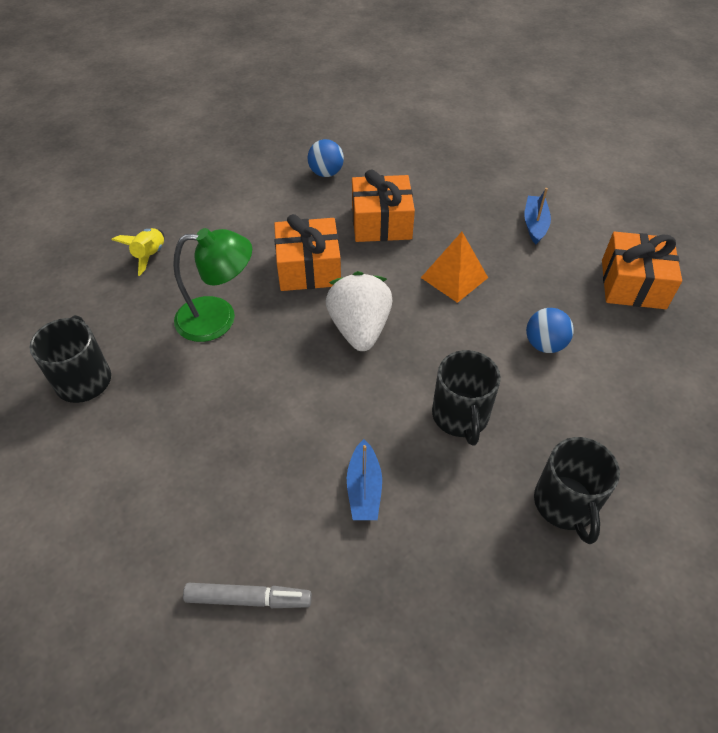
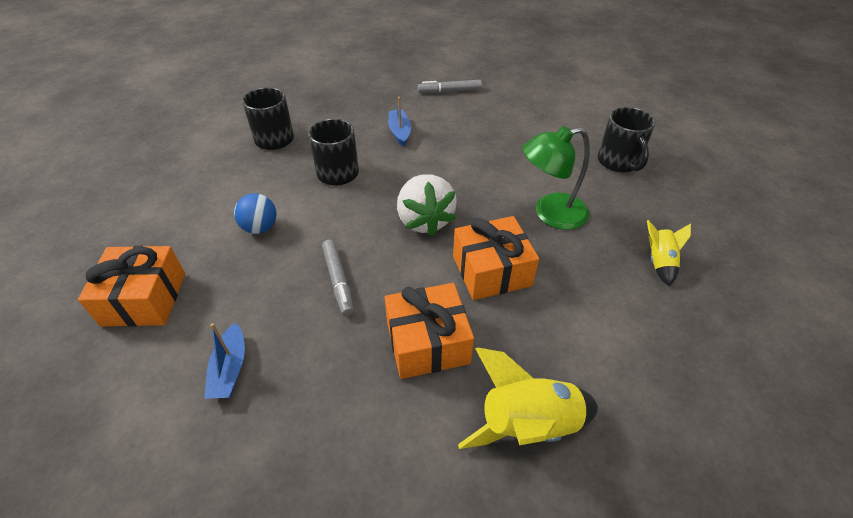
camera: 170 degrees right, 5 degrees down
blue ball [307,139,344,177] -> yellow rocket [458,348,598,449]
orange pyramid [421,232,488,303] -> grey marker [322,240,354,316]

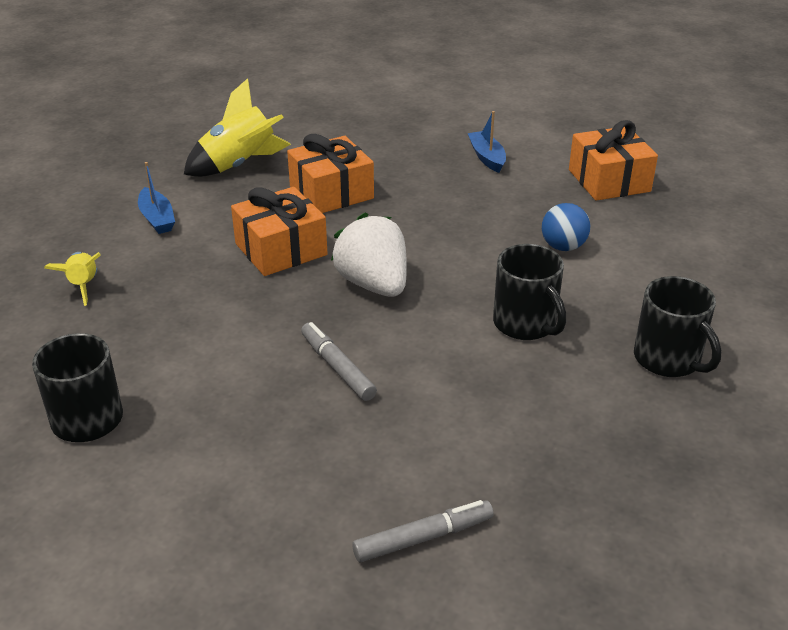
camera: 165 degrees right, 10 degrees down
grey marker [322,240,354,316] -> grey marker moved to [301,322,377,401]
blue boat [388,97,411,147] -> blue boat moved to [138,162,175,234]
green lamp [523,126,590,230] -> none

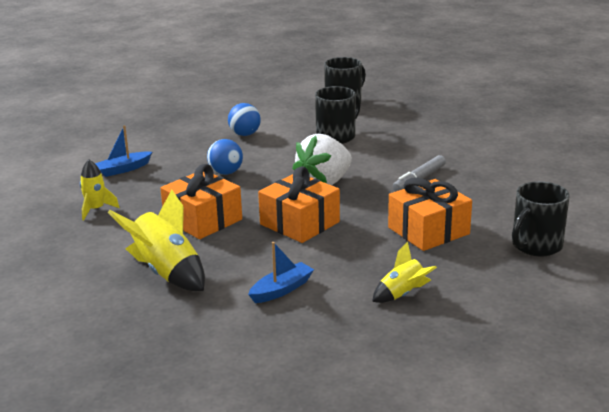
camera: 105 degrees left, 10 degrees down
grey marker [352,500,494,563] -> none
orange gift [569,120,658,201] -> orange gift moved to [388,178,472,251]
none -> yellow rocket [80,160,120,220]
none -> blue ball [207,139,243,175]

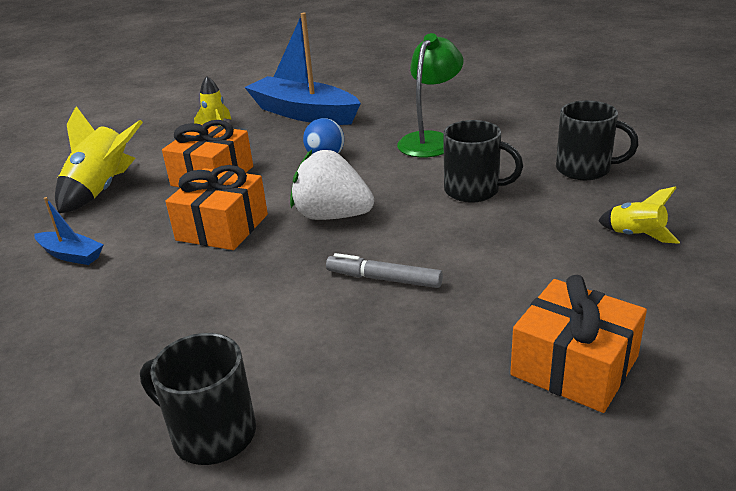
camera: 70 degrees right, 5 degrees up
blue boat [95,125,152,177] -> blue boat [244,13,361,125], size x2.15
blue ball [228,103,261,136] -> green lamp [397,33,463,157]
yellow rocket [372,242,437,303] -> yellow rocket moved to [598,186,680,244]
orange gift [388,178,472,251] -> orange gift moved to [510,275,647,413]

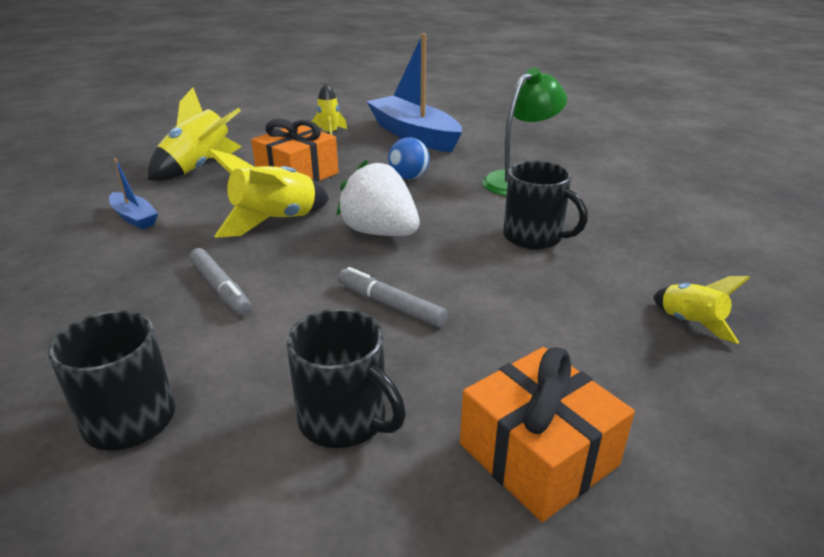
camera: 15 degrees right, 0 degrees up
orange gift [166,165,268,250] -> yellow rocket [207,149,330,238]
black mug [556,101,639,180] -> black mug moved to [286,308,406,448]
none -> grey marker [190,248,252,316]

